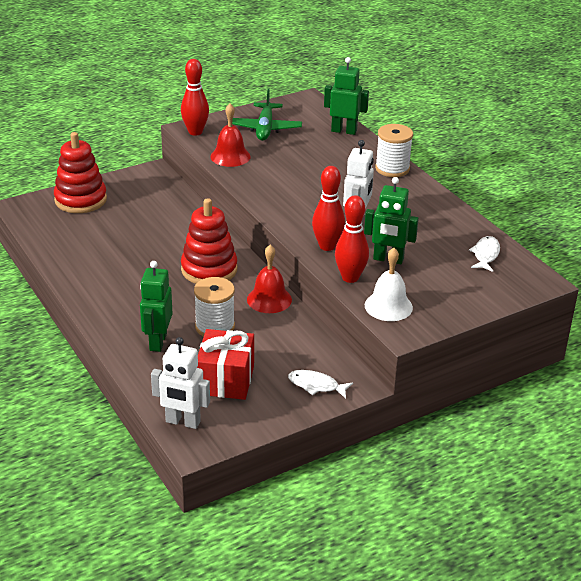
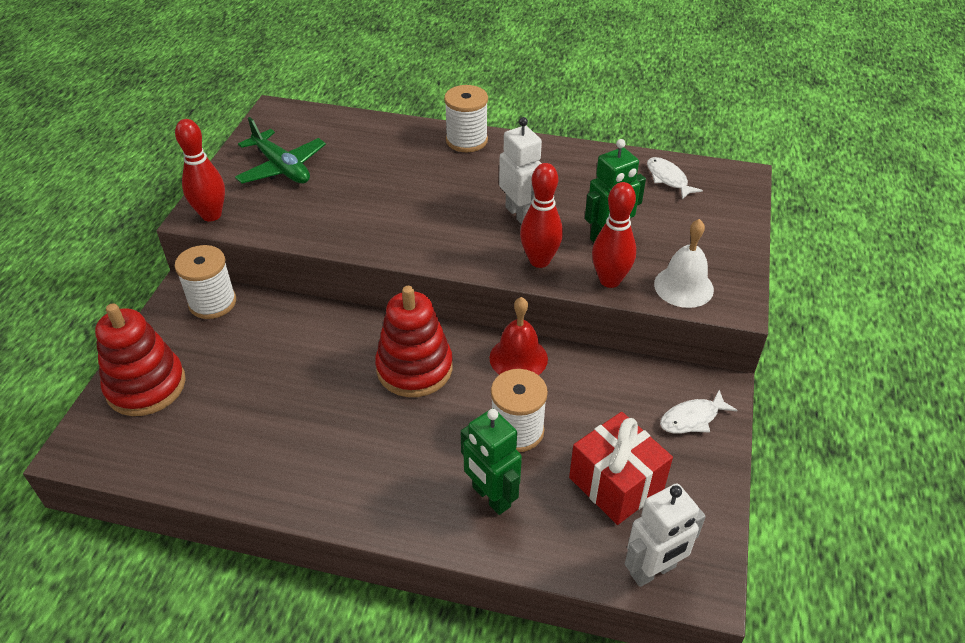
camera: 45 degrees left, 10 degrees up
red bell [211,104,251,167] -> none
green robot [324,57,369,135] -> none
none -> white spool [174,245,236,319]

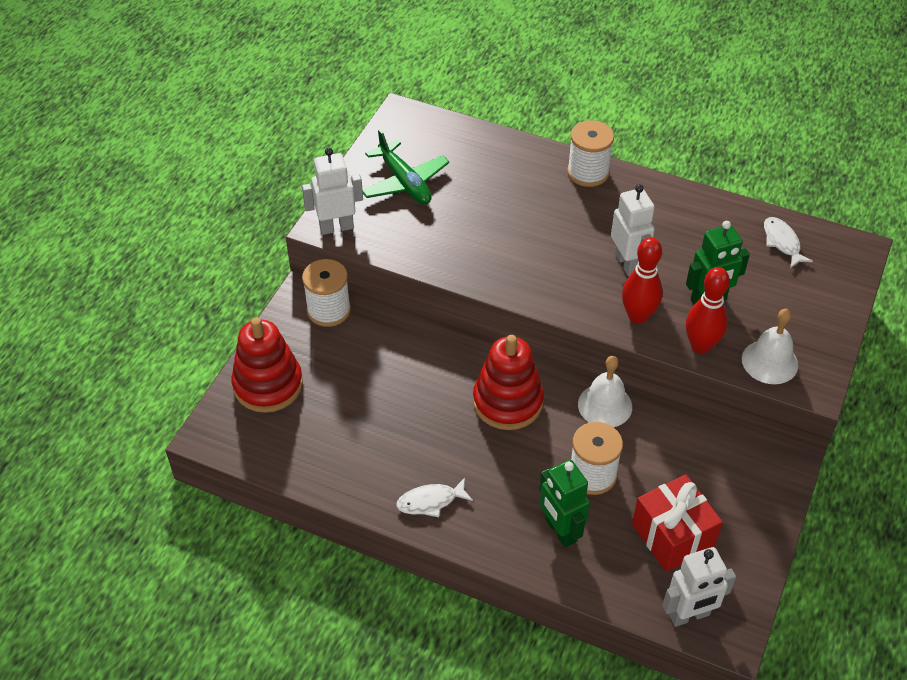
camera: 10 degrees right, 5 degrees up
red bowling pin [175,119,225,222] -> white robot [302,148,363,235]
red bell [489,297,548,375] -> white bell [578,356,632,427]
white fish [660,390,738,434] -> white fish moved to [396,478,473,517]

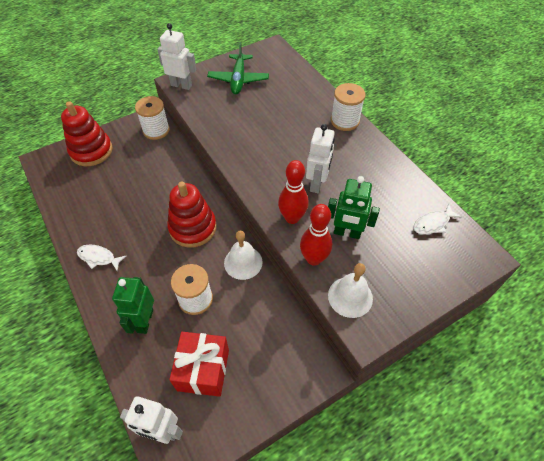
camera: 35 degrees right, 5 degrees up
white fish [764,217,813,268] -> white fish turned 135 degrees counterclockwise [413,204,462,235]

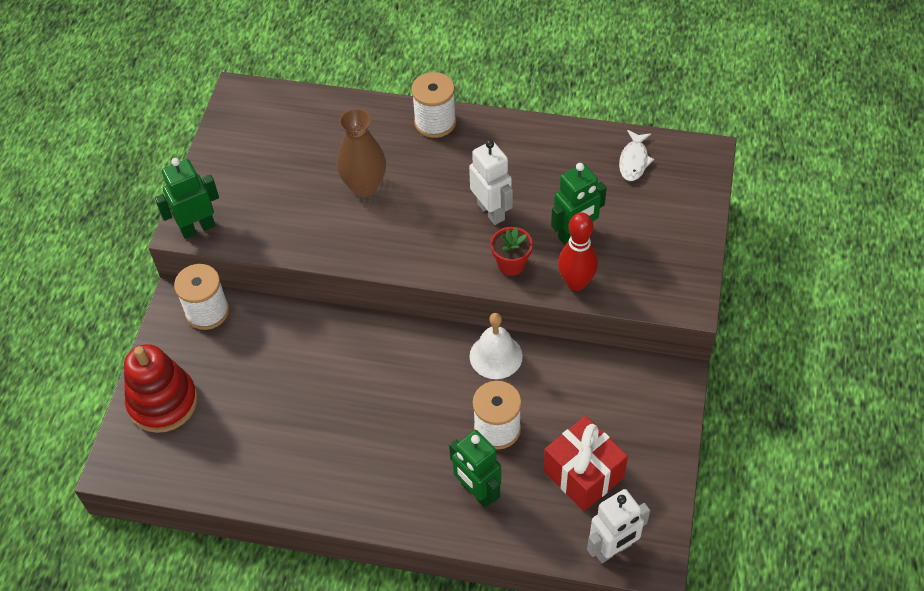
camera: 45 degrees left, 0 degrees up
white fish [77,245,126,271] -> none
white robot [157,23,197,90] -> green robot [155,158,219,239]
red stacking toy [167,182,217,248] -> none
green plane [207,42,269,95] -> none
red bowling pin [278,160,309,224] -> red flower pot [490,227,533,276]
white bell [328,263,373,318] -> none
none -> brown vase [337,109,386,197]

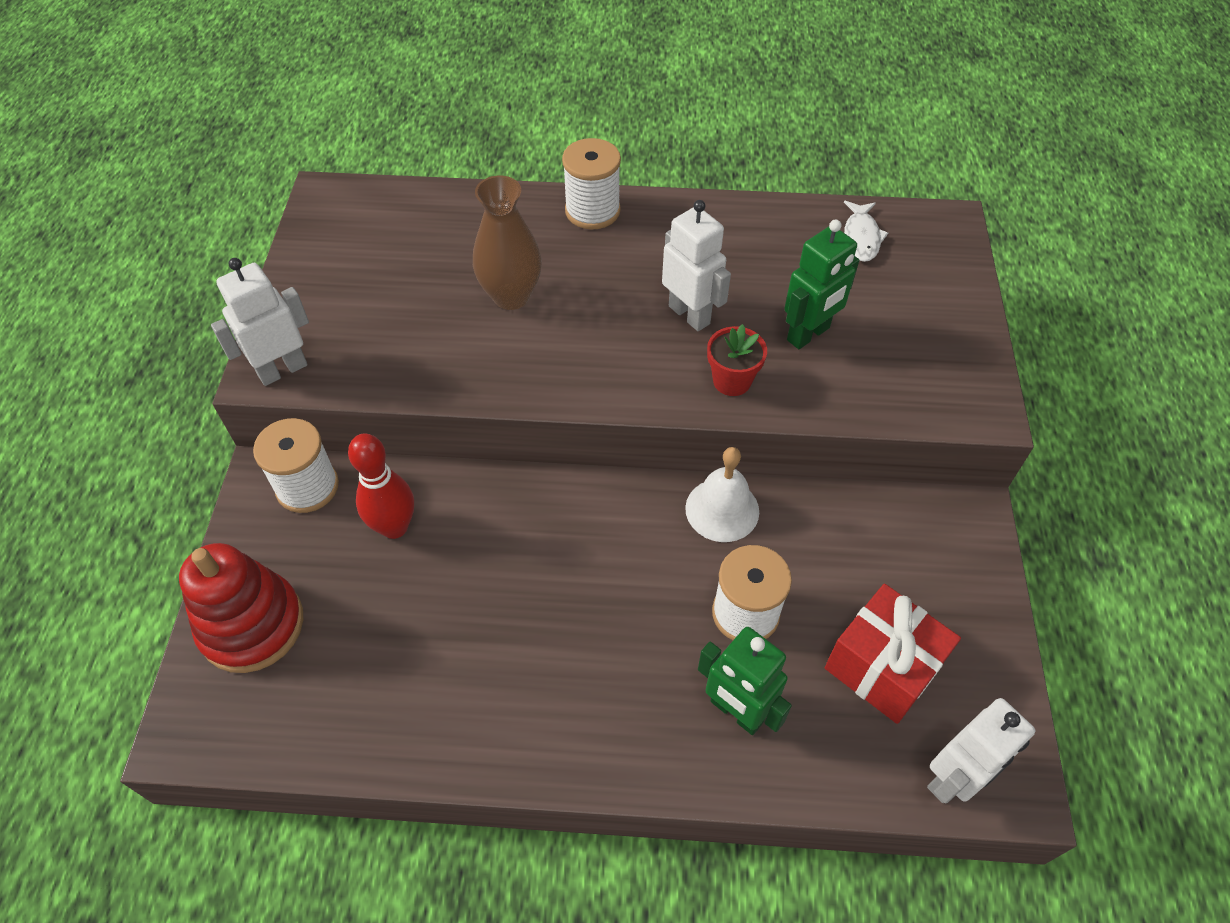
camera: 10 degrees left, 0 degrees up
green robot [155,158,219,239] -> white robot [211,258,309,386]
red bowling pin [558,212,598,291] -> red bowling pin moved to [348,433,414,539]

